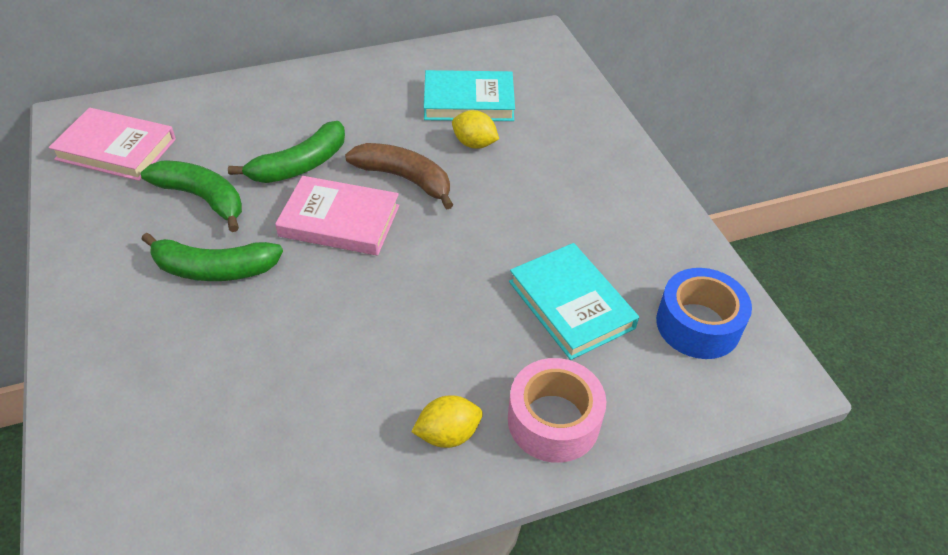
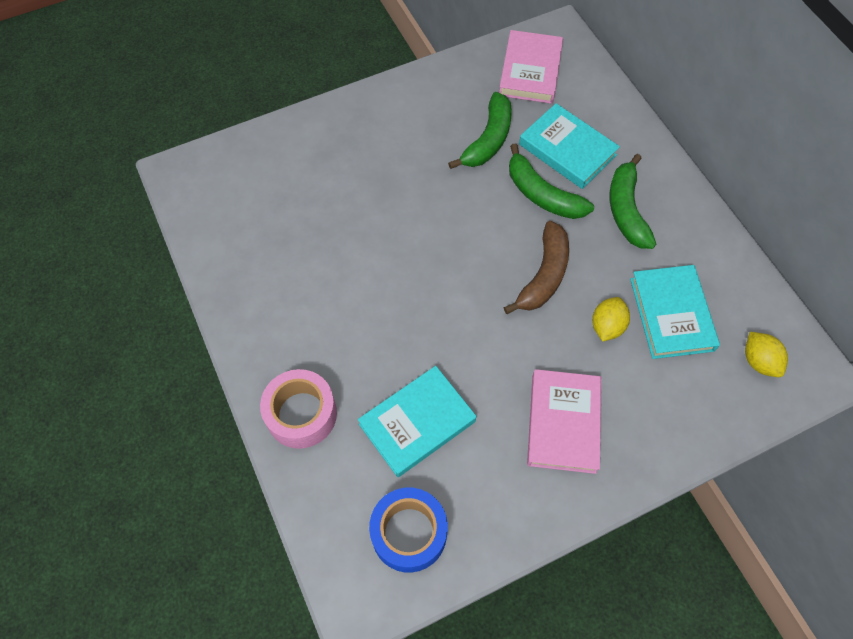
camera: 85 degrees right, 15 degrees up
green banana [141,233,283,281] -> green banana moved to [610,154,656,249]
pink book [275,176,399,255] -> pink book moved to [527,369,602,474]
yellow lemon [411,395,483,448] -> yellow lemon moved to [745,332,788,377]
none -> turquoise book [519,103,620,189]

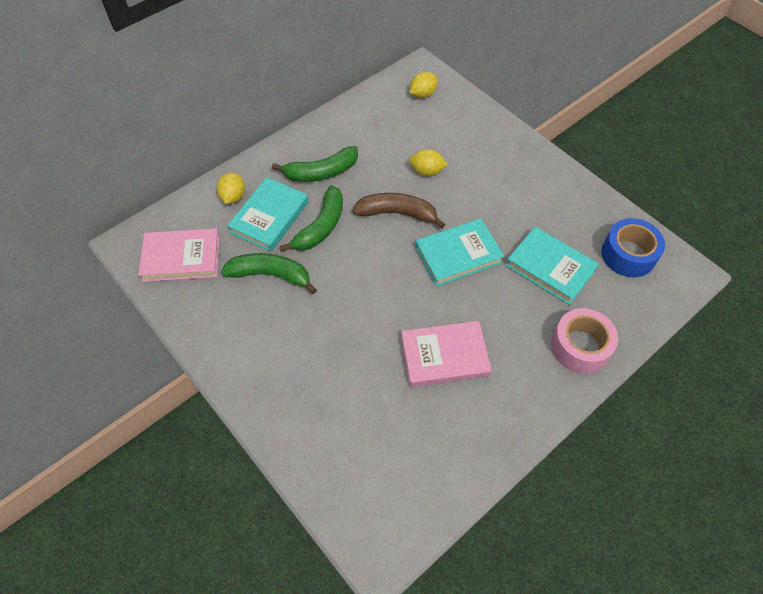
camera: 105 degrees left, 5 degrees down
pink book [527,369,602,474] -> pink book moved to [401,321,492,387]
turquoise book [630,265,720,359] -> turquoise book moved to [415,218,504,287]
none -> yellow lemon [217,172,245,204]

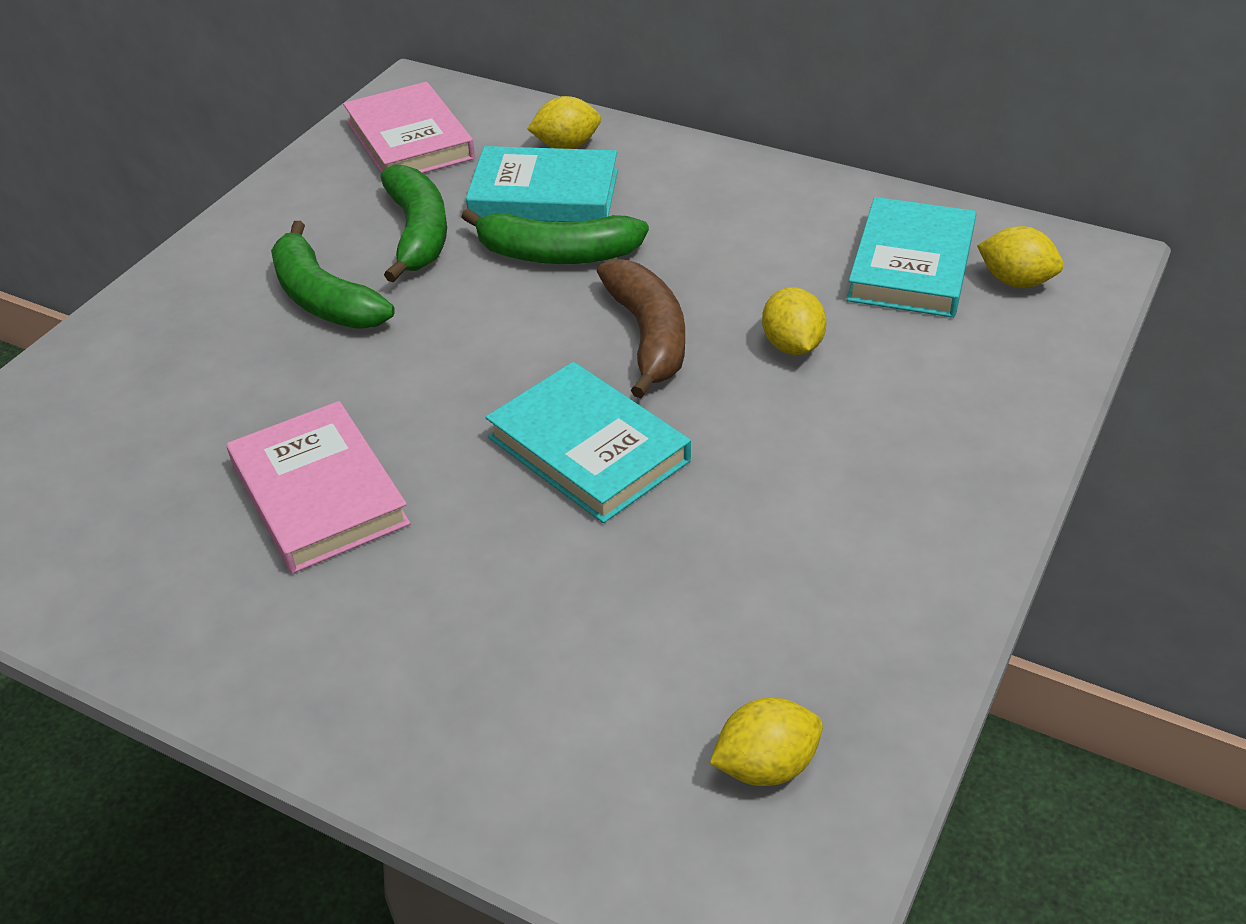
camera: 70 degrees right, 15 degrees down
green banana [272,146,358,182] -> green banana moved to [271,221,395,329]
turquoise book [506,227,599,305] -> turquoise book moved to [847,197,976,318]
pink tape [551,308,618,374] -> none
blue tape [601,218,665,277] -> yellow lemon [709,697,823,786]

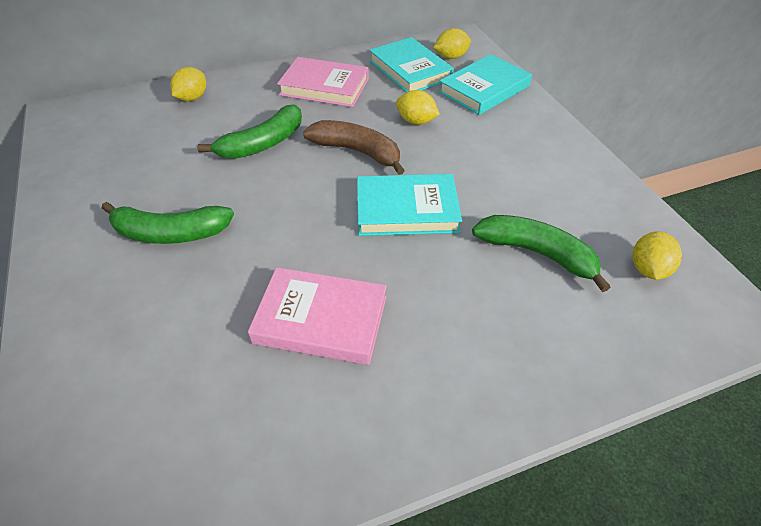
camera: 50 degrees left, 5 degrees up
pink book [343,82,475,173] -> pink book moved to [277,57,369,107]
green banana [380,164,447,282] -> green banana moved to [472,215,610,292]
turquoise book [466,146,618,222] -> turquoise book moved to [439,54,532,115]

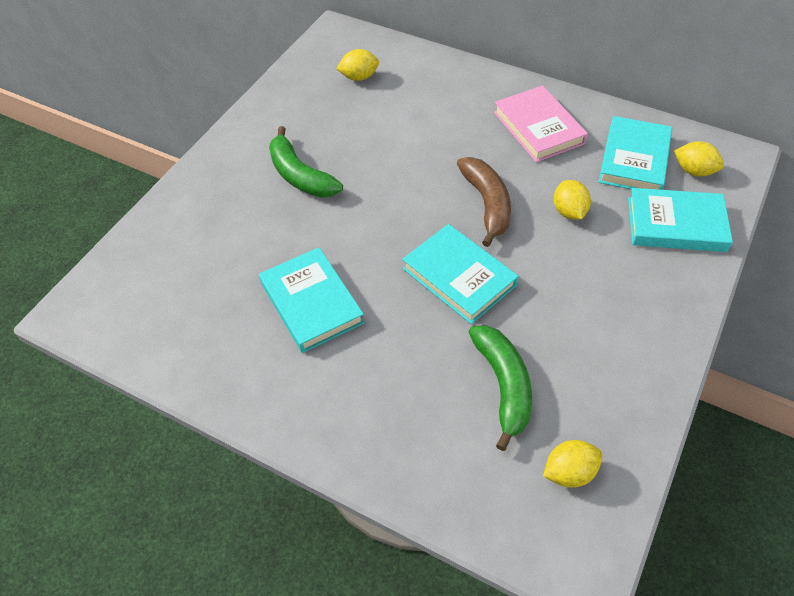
camera: 50 degrees right, 5 degrees up
yellow lemon [170,67,206,101] -> yellow lemon moved to [336,49,379,81]
green banana [197,104,302,159] -> none
pink book [248,267,387,365] -> turquoise book [259,247,365,353]

